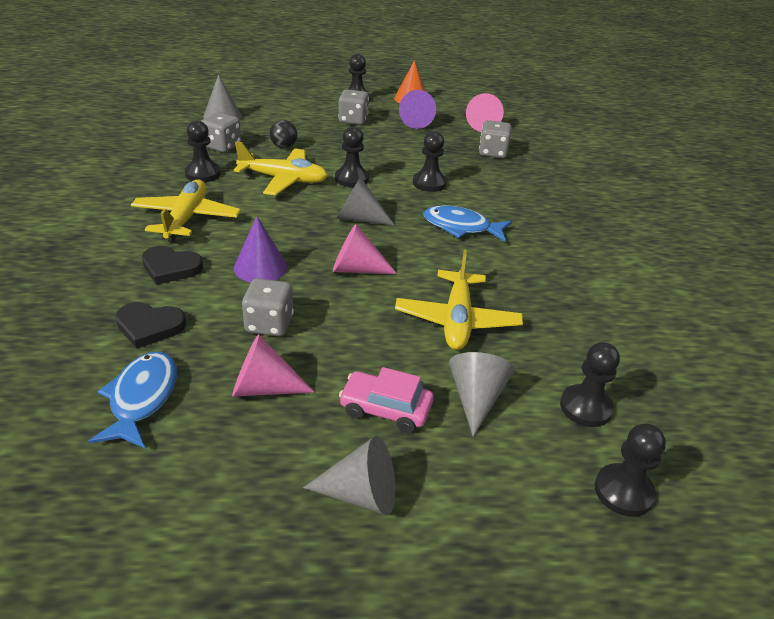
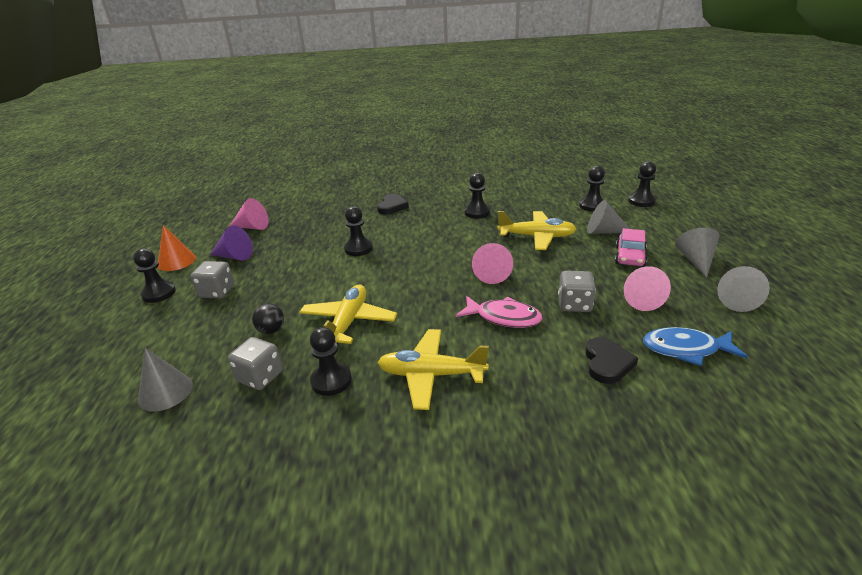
camera: 85 degrees left, 5 degrees down
black heart [142,246,203,285] -> black heart moved to [377,194,409,214]
purple cone [234,216,287,282] -> pink fish [456,296,543,328]
black pawn [335,126,369,187] -> black pawn moved to [464,173,490,218]
grey cone [337,177,395,226] -> grey cone moved to [717,266,770,312]
blue fish [424,205,512,242] -> none
grey dice [479,120,512,158] -> none

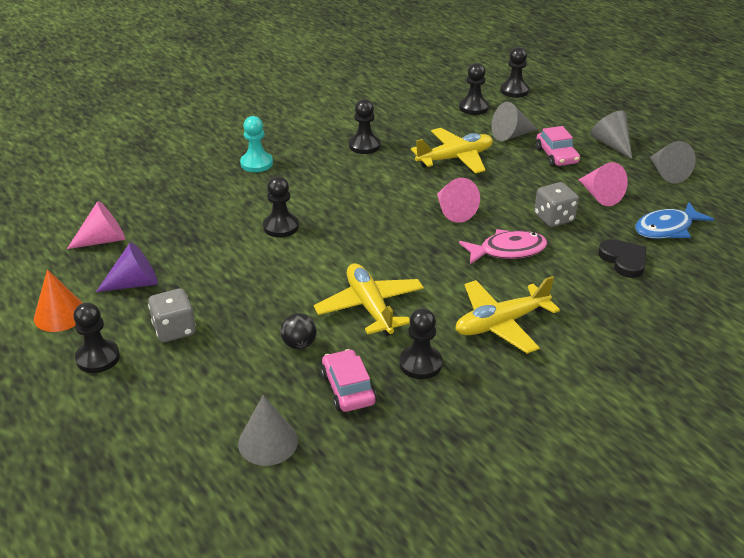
camera: 35 degrees left, 5 degrees up
grey dice [228,337,283,390] -> pink car [321,349,377,412]
black heart [377,194,409,214] -> turquoise pawn [240,116,273,172]

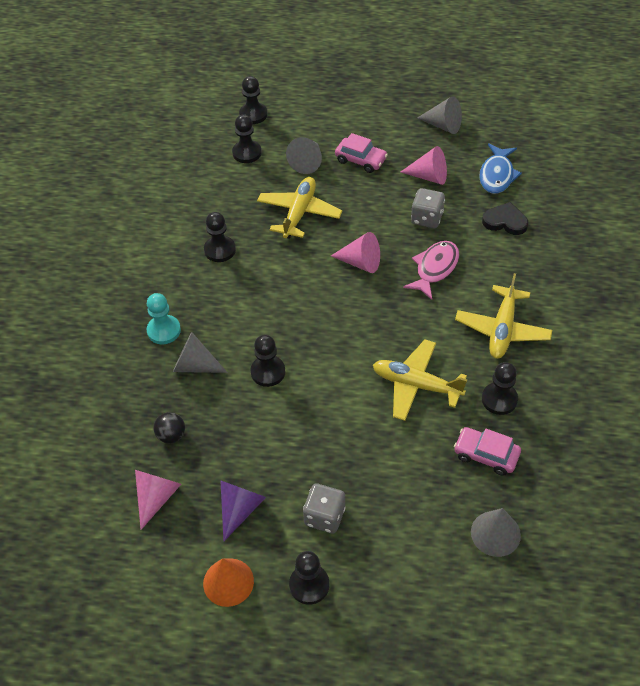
camera: 45 degrees left, 15 degrees up
black ball [280,313,317,349] -> black ball moved to [154,412,185,444]
grey cone [591,111,632,159] -> grey cone moved to [173,332,228,373]

